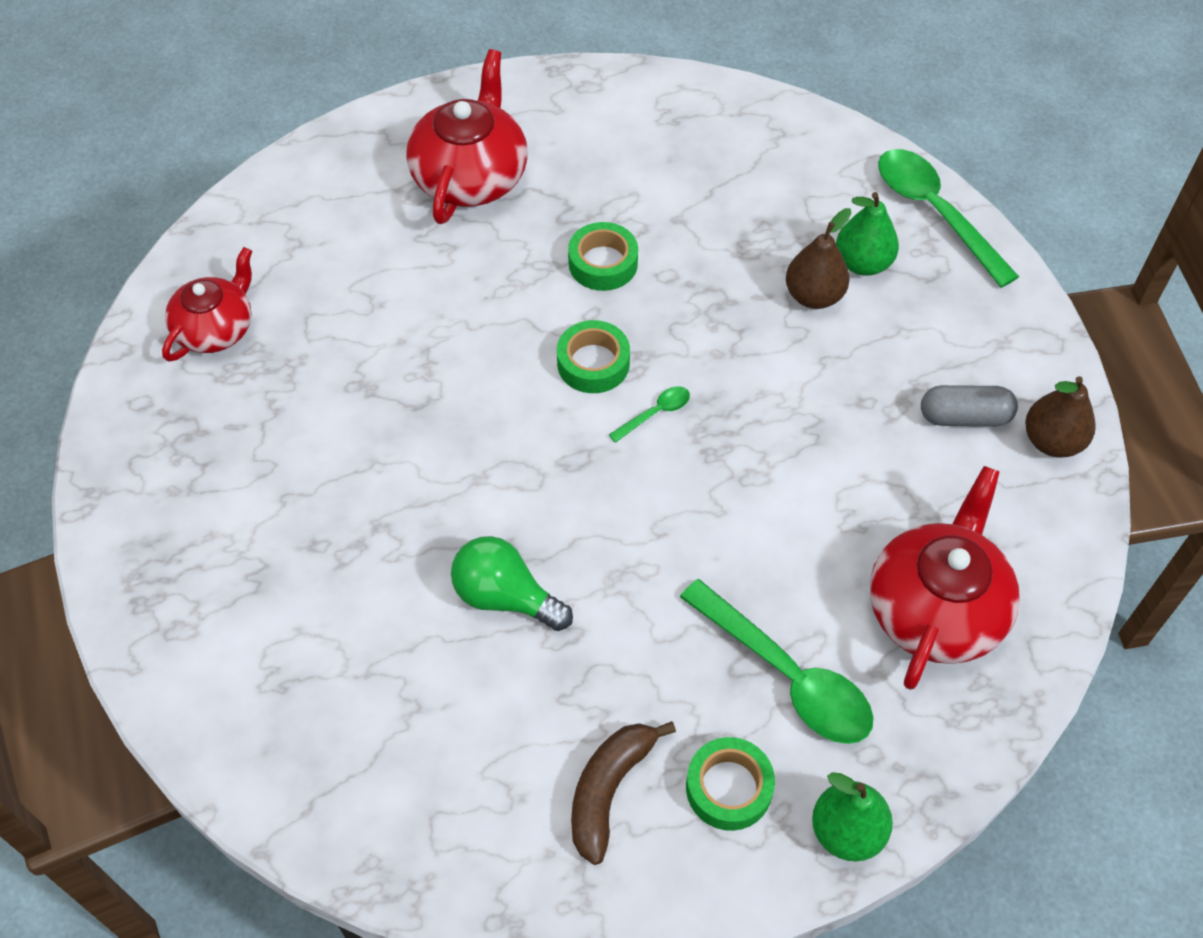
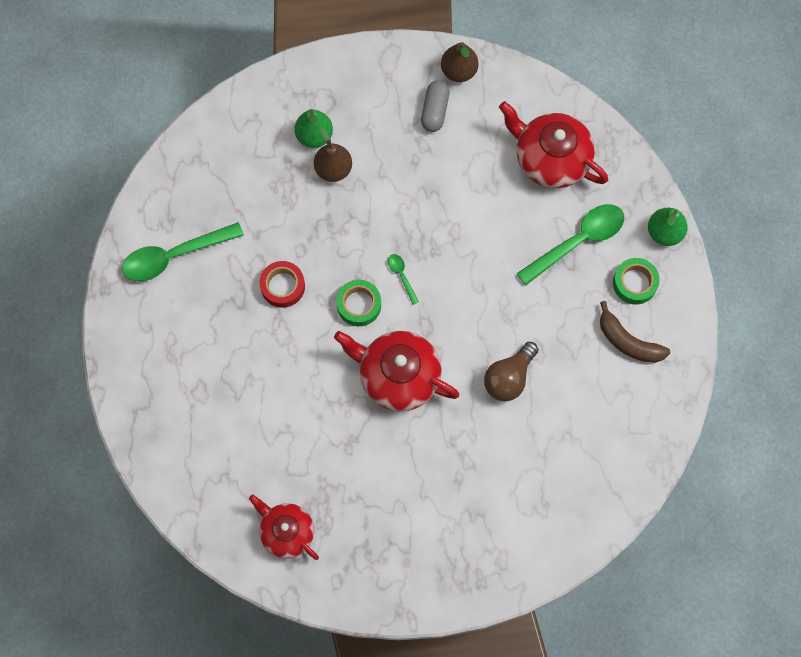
camera: 80 degrees left, 15 degrees up
red teapot [406,49,528,224] -> red teapot moved to [334,331,459,411]
green light bulb [451,536,573,631] -> brown light bulb [484,342,539,401]
green tape [568,222,638,291] -> red tape [259,261,305,308]
green spoon [878,149,1019,288] -> green spoon moved to [122,222,244,281]

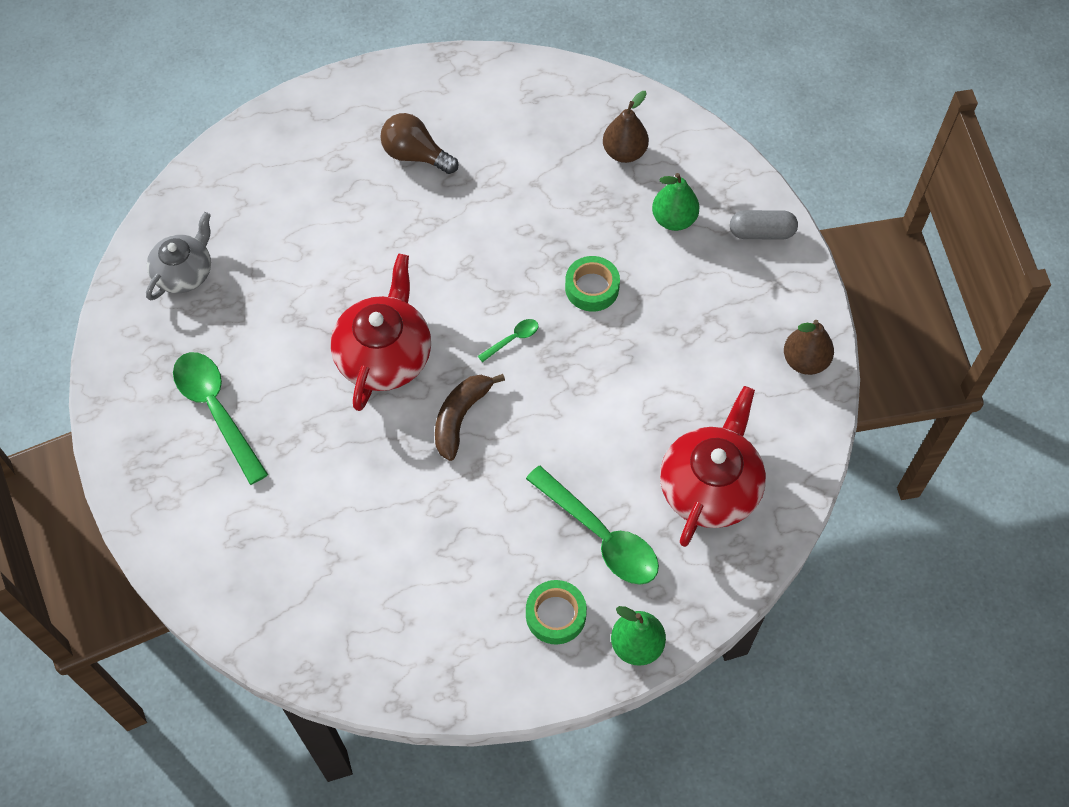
camera: 80 degrees right, 10 degrees down
green spoon [122,222,244,281] -> green spoon moved to [173,352,268,485]
red teapot [249,495,319,560] -> grey teapot [146,212,211,300]
red tape [259,261,305,308] -> none
brown pear [314,128,352,182] -> brown pear moved to [603,91,649,163]
green tape [336,280,381,326] -> green tape moved to [565,256,620,312]
grey capsule [421,80,450,132] -> grey capsule moved to [730,210,798,240]
brown light bulb [484,342,539,401] -> brown light bulb moved to [380,113,458,174]
brown banana [600,301,670,363] -> brown banana moved to [435,374,505,461]

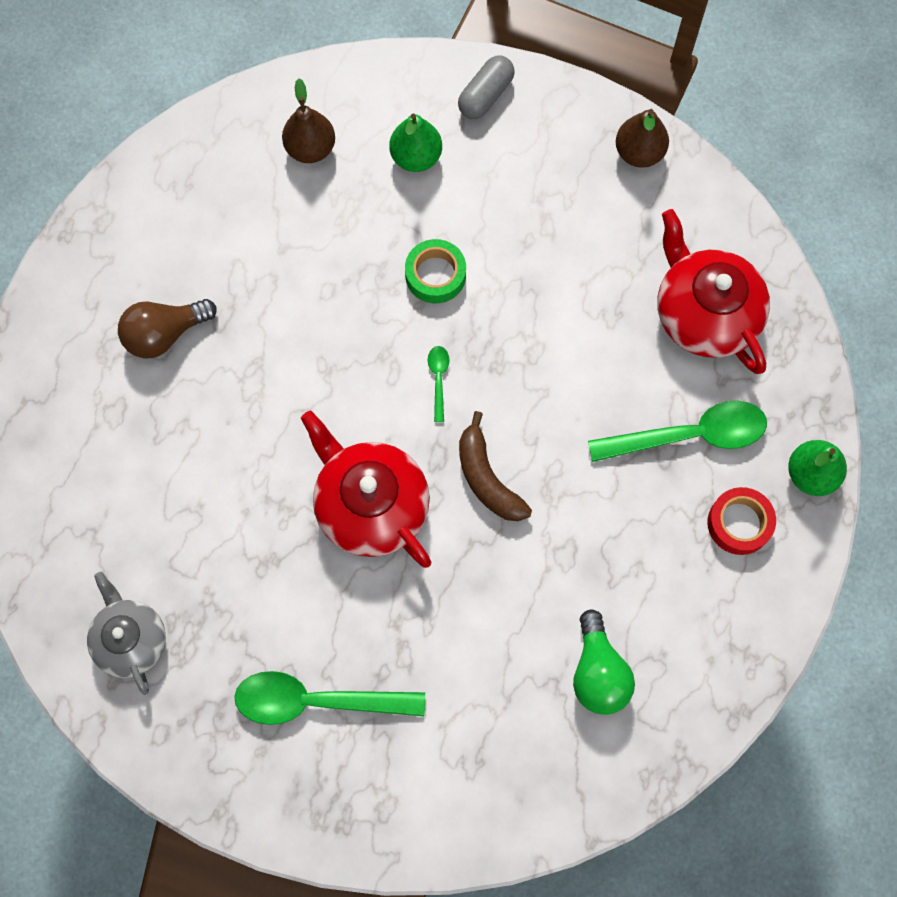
camera: 55 degrees left, 10 degrees up
green tape [526,580,587,644] -> red tape [708,487,776,555]
none -> green light bulb [573,610,635,715]

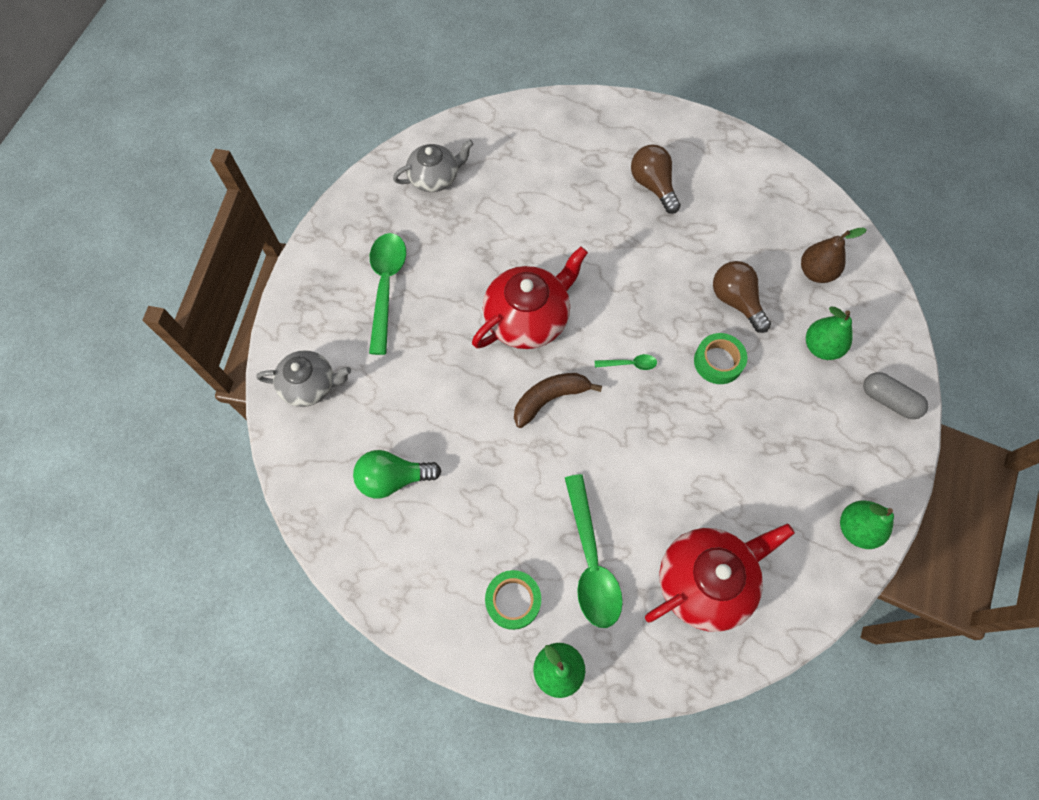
camera: 90 degrees right, 5 degrees down
brown pear [616,109,669,168] -> green pear [840,500,894,549]
red tape [708,487,776,555] -> green tape [485,570,541,630]
none -> grey teapot [256,350,351,407]
none -> brown light bulb [713,261,771,333]

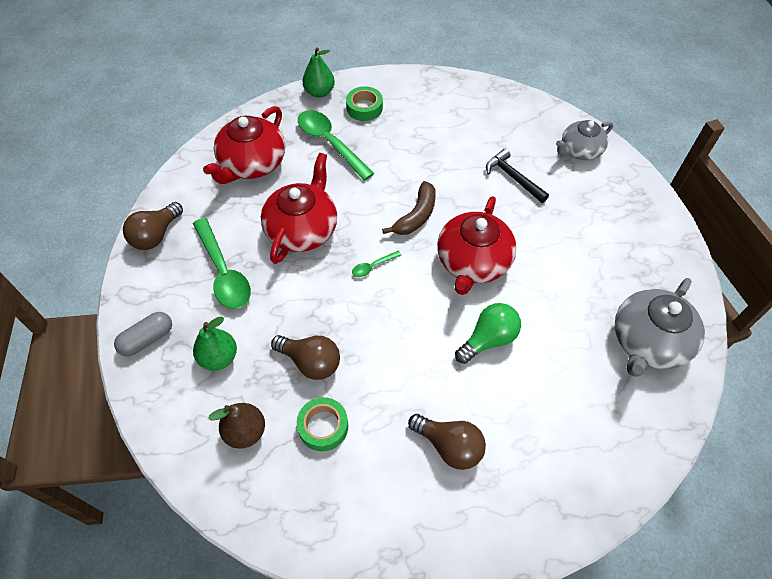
camera: 150 degrees right, 10 degrees down
green light bulb [353,450,441,499] -> green light bulb moved to [455,303,521,364]
green spoon [369,233,406,355] -> green spoon moved to [193,218,251,309]
grey teapot [393,139,473,192] -> grey teapot [615,278,705,377], size x1.53
green tape [694,333,747,384] -> green tape moved to [297,397,348,451]
green pear [840,500,894,549] -> brown light bulb [123,202,183,250]
grey capsule [863,372,928,419] -> grey capsule turned 45 degrees counterclockwise [114,312,172,356]
none -> red teapot [261,153,337,264]
none -> black hammer [486,149,549,203]

